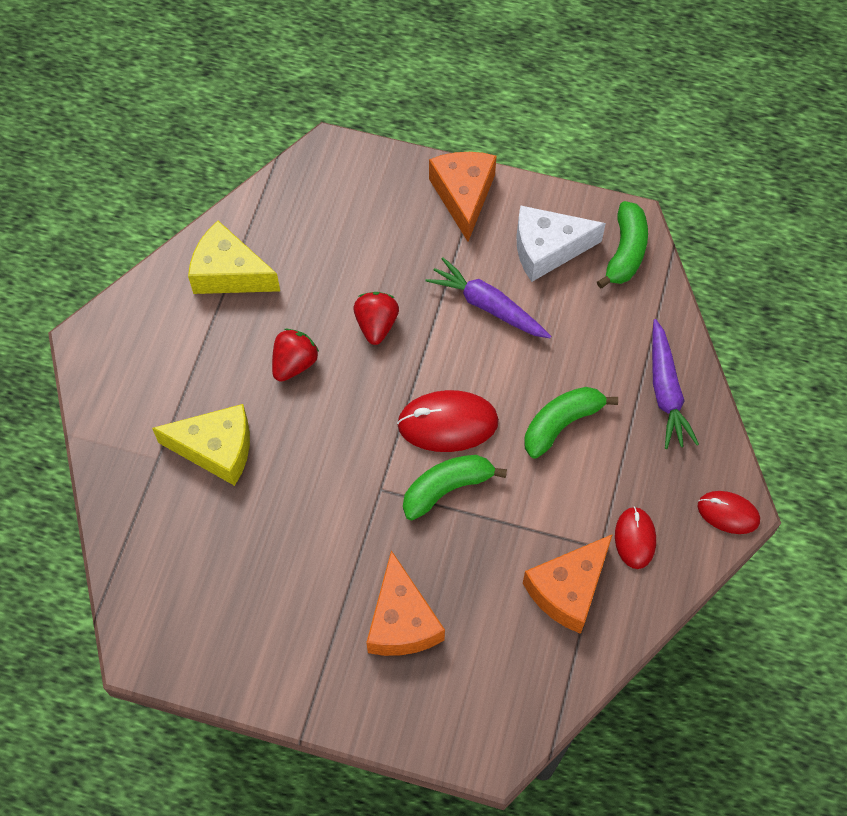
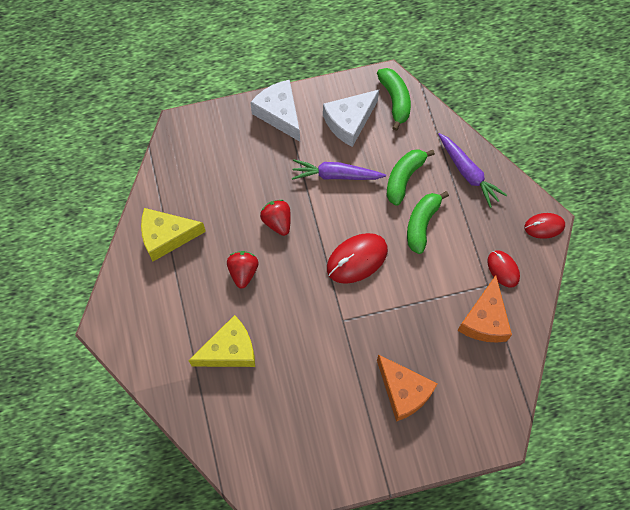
camera: 30 degrees left, 5 degrees up
green banana [403,455,507,521] -> green banana moved to [387,149,435,206]
orange cheese [429,152,497,242] -> white cheese [250,80,300,142]

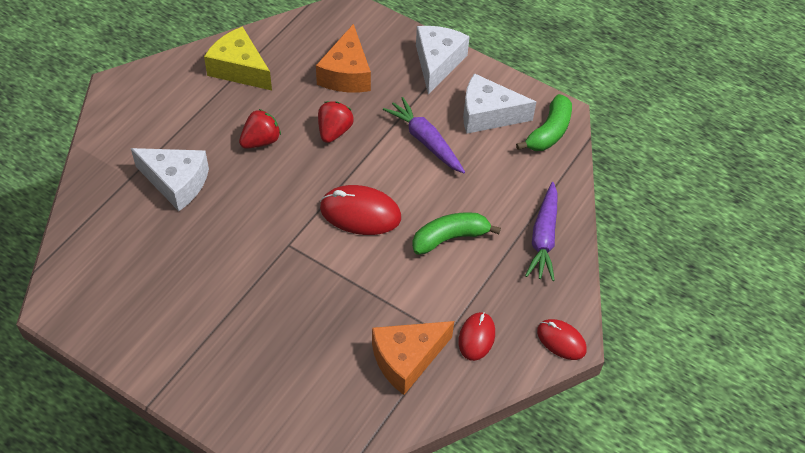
camera: 45 degrees right, 15 degrees down
yellow cheese [188,315,255,367] -> white cheese [131,148,209,211]
orange cheese [377,354,438,422] -> orange cheese moved to [316,24,371,92]
green banana [387,149,435,206] -> none

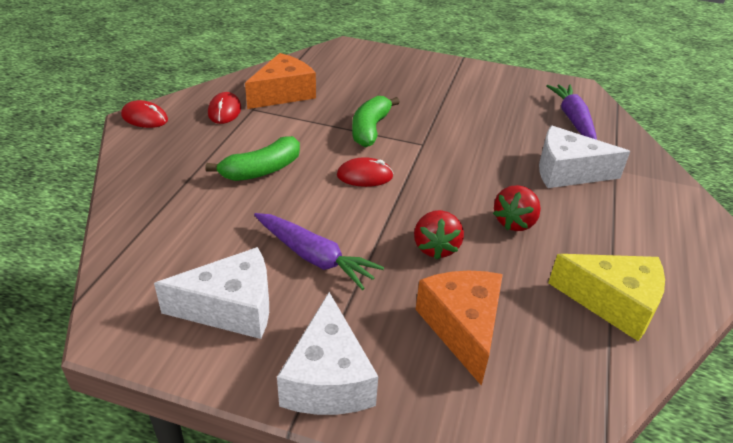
camera: 165 degrees right, 15 degrees down
red mouse [320,185,401,235] -> red mouse [337,157,393,187], size x0.62
green banana [516,94,572,151] -> green banana moved to [352,96,400,148]
purple carrot [525,182,558,281] -> purple carrot moved to [546,84,597,140]

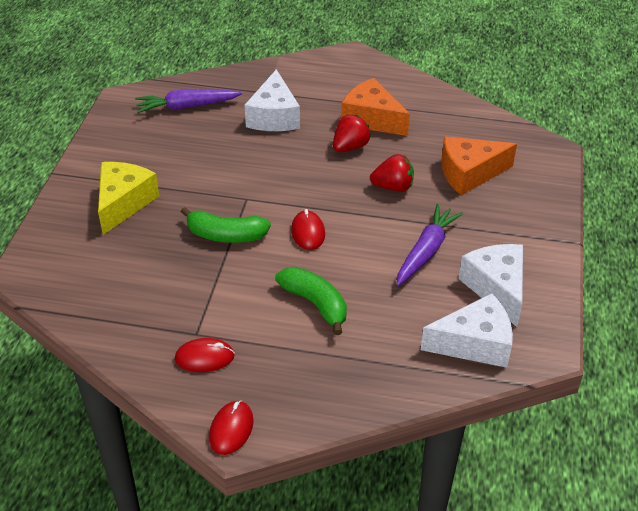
camera: 95 degrees left, 5 degrees up
orange cheese [245,53,316,109] -> orange cheese moved to [341,78,410,136]
white cheese [277,292,378,415] -> white cheese moved to [421,293,513,368]
red strawberry [493,185,541,231] -> red strawberry turned 75 degrees counterclockwise [333,115,371,152]
yellow cheese [548,254,665,341] -> yellow cheese moved to [98,162,159,235]

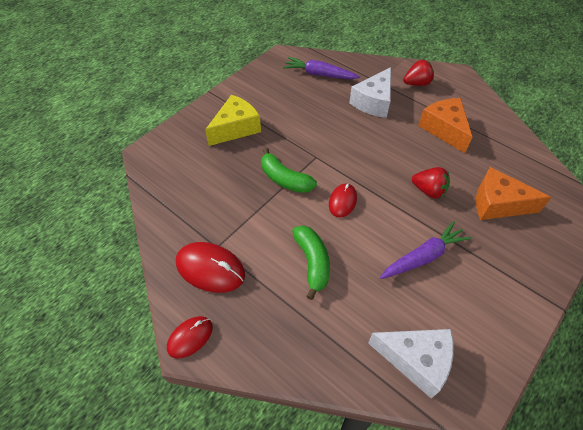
camera: 30 degrees right, 10 degrees up
red mouse [175,338,235,372] -> red mouse [176,242,245,293], size x1.63
red strawberry [333,115,371,152] -> red strawberry moved to [403,60,434,86]
white cheese [459,244,523,327] -> none

